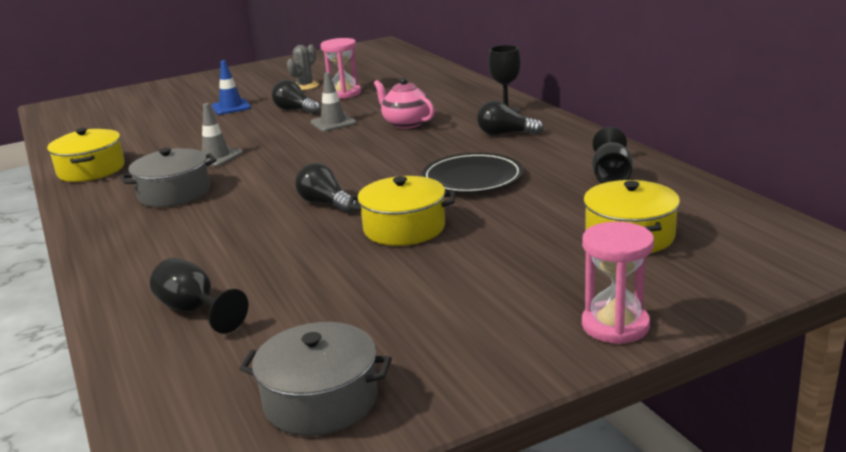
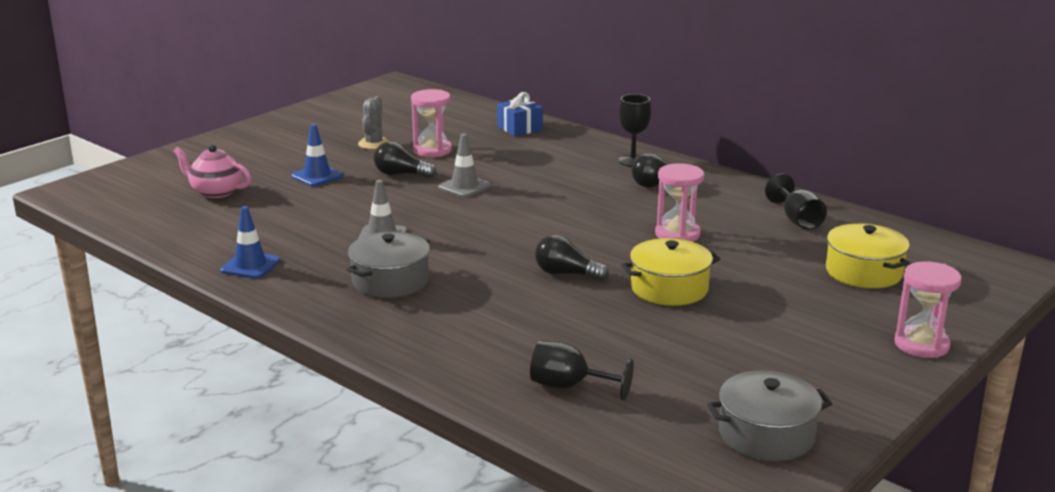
camera: 25 degrees left, 0 degrees up
yellow pot [47,128,125,182] -> blue traffic cone [220,206,281,279]
pink teapot [374,78,435,129] -> pink teapot moved to [173,145,251,198]
black plate [422,153,523,193] -> pink hourglass [655,163,704,242]
none -> blue gift [497,92,543,136]

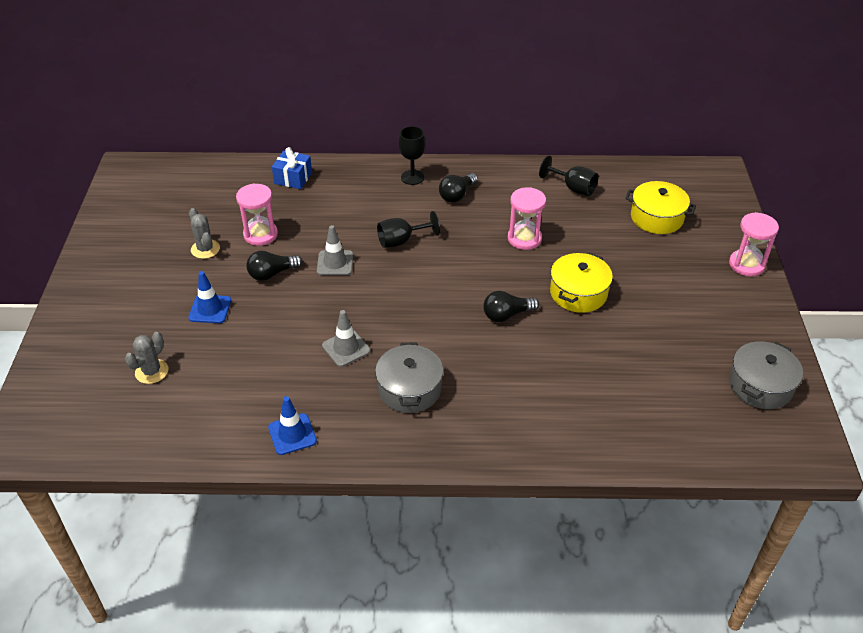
camera: 40 degrees left, 20 degrees up
pink teapot [173,145,251,198] -> grey cactus [125,332,168,384]
black goblet [530,340,634,400] -> black goblet moved to [377,211,440,248]

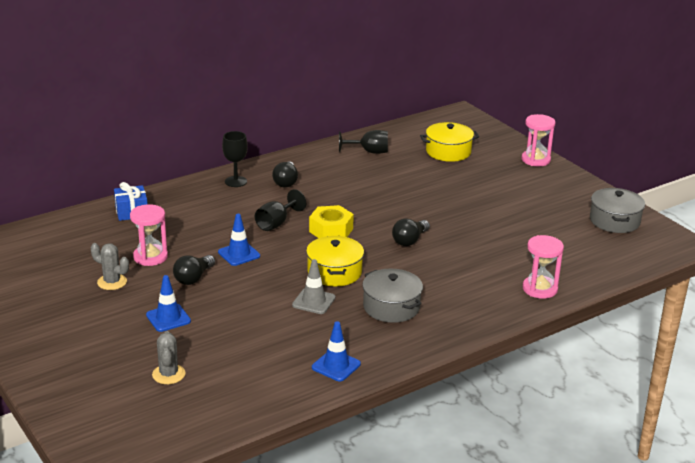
camera: 35 degrees left, 15 degrees down
grey traffic cone [317,225,353,275] -> blue traffic cone [218,214,260,266]
pink hourglass [508,187,546,250] -> pink hourglass moved to [523,235,564,299]
yellow pot [550,253,613,313] -> yellow pot moved to [306,236,364,286]
none -> yellow nut [309,205,354,238]

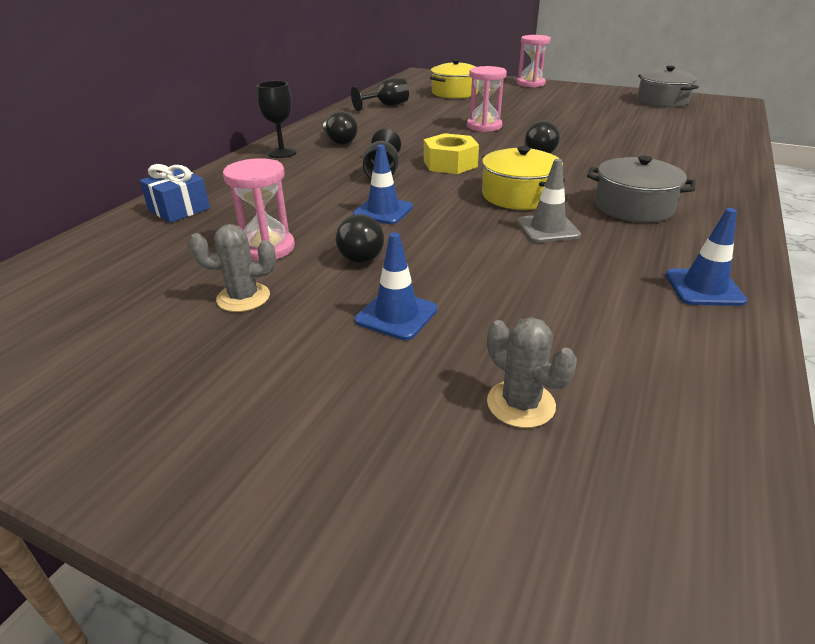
camera: 30 degrees left, 5 degrees up
pink hourglass [523,235,564,299] -> pink hourglass moved to [467,66,507,132]

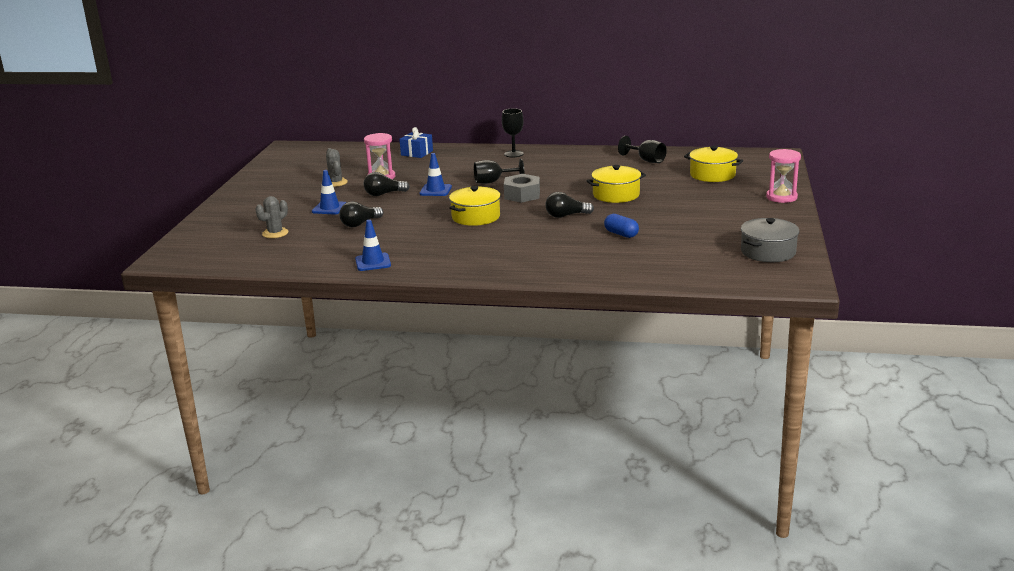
camera: 75 degrees right, 10 degrees down
black light bulb [323,111,358,145] -> black light bulb moved to [339,201,384,227]
yellow nut [424,133,479,174] -> grey nut [504,174,540,203]
pink hourglass [467,66,507,132] -> yellow pot [586,165,646,203]
grey traffic cone [517,159,581,243] -> none
grey pot [587,156,695,223] -> none
none -> blue capsule [604,214,639,238]

